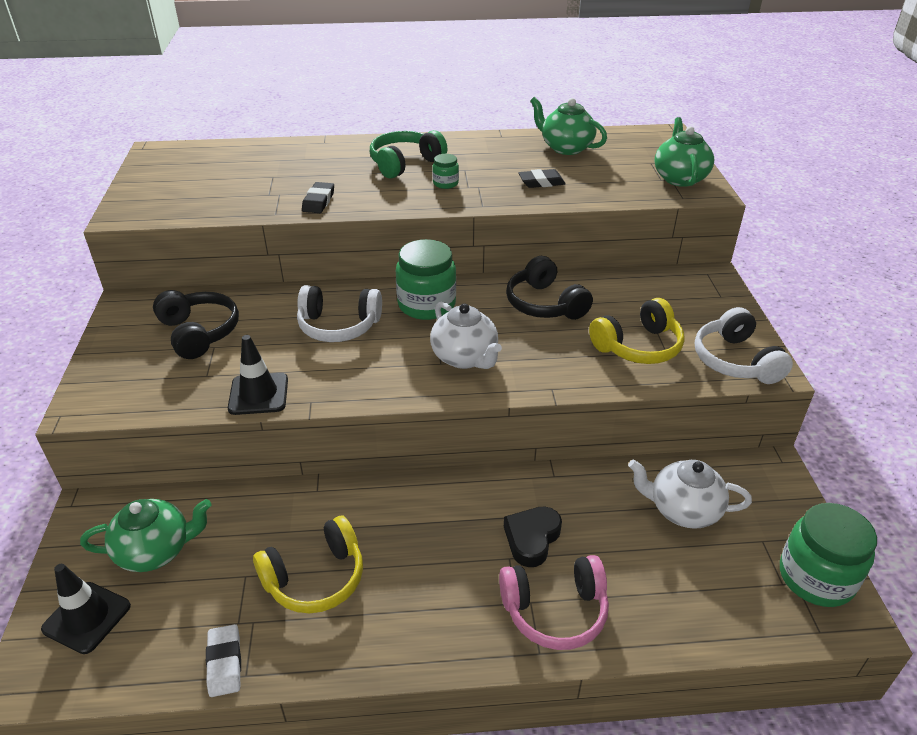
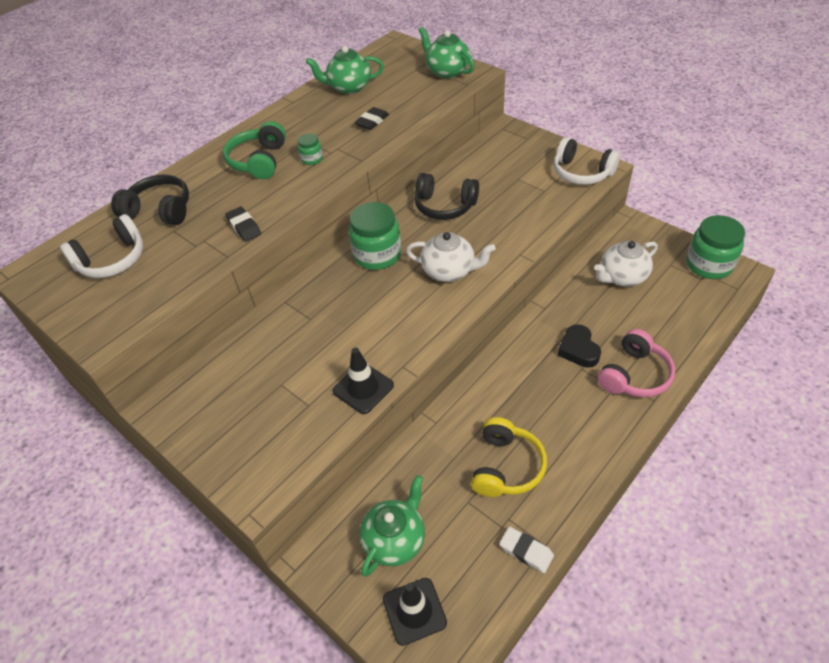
camera: 40 degrees left, 10 degrees up
black headphones [153,290,239,359] -> black headphones moved to [111,175,189,225]
white headphones [297,285,382,342] -> white headphones moved to [60,214,143,278]
yellow headphones [589,298,685,364] -> none

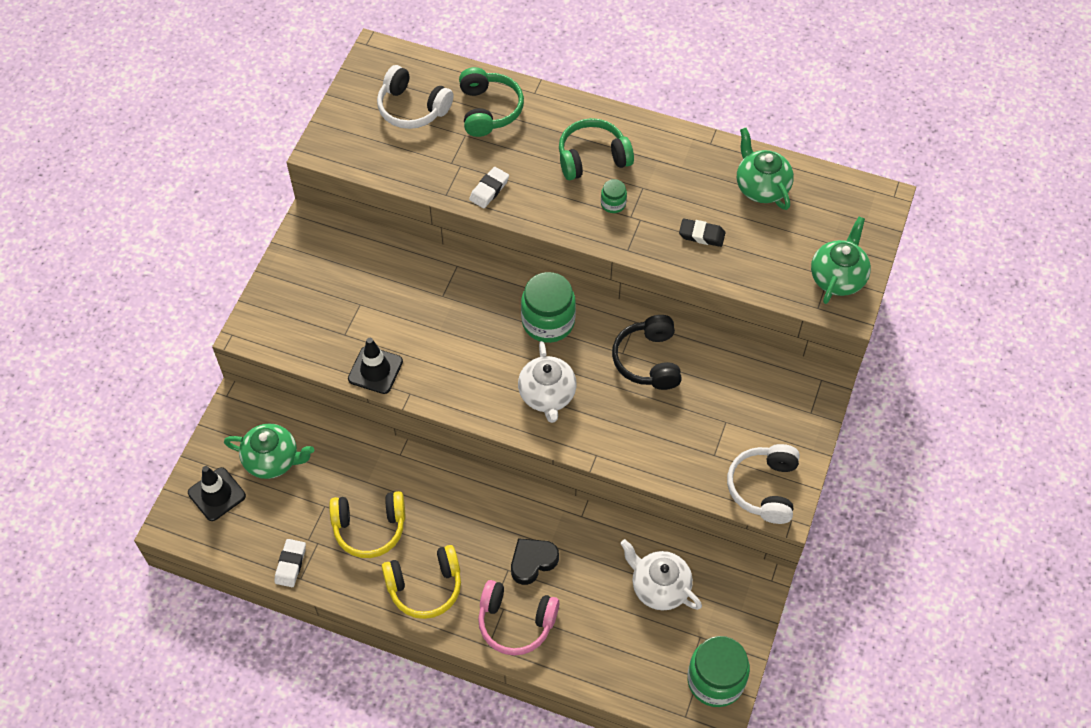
camera: 65 degrees right, 10 degrees up
black headphones [111,175,189,225] -> green headphones [459,67,524,137]
black eraser [225,206,261,242] -> white eraser [469,167,509,208]
none -> yellow headphones [382,545,461,619]

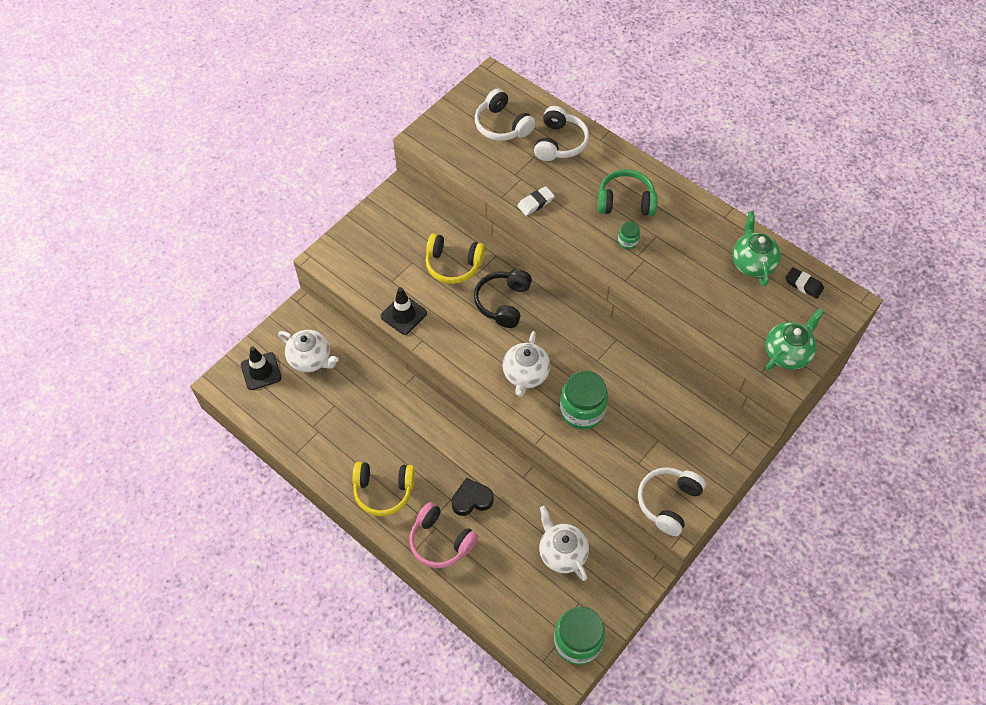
camera: 20 degrees right, 0 degrees up
green teapot [224,423,314,479] -> white teapot [278,330,339,372]
white eraser [274,539,306,587] -> none
yellow headphones [329,491,405,558] -> yellow headphones moved to [425,234,485,284]
green headphones [459,67,524,137] -> white headphones [534,106,589,161]
green jar [521,272,576,343] -> green jar moved to [560,370,608,429]
black headphones [612,315,682,390] -> black headphones moved to [474,269,532,328]
black eraser [679,218,725,247] -> black eraser moved to [786,267,824,299]

